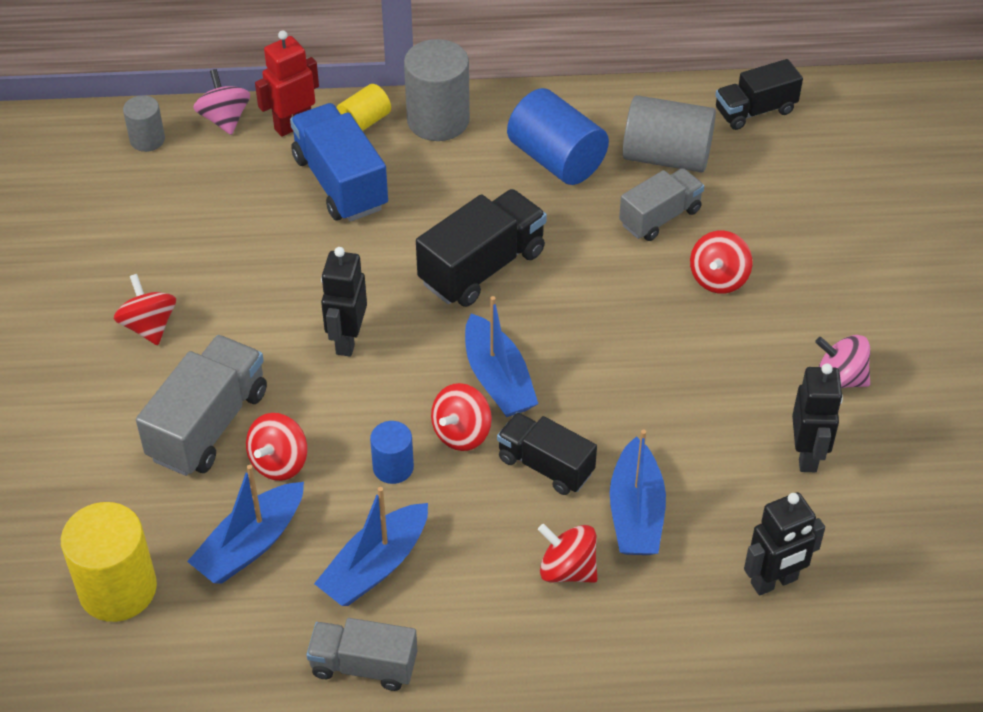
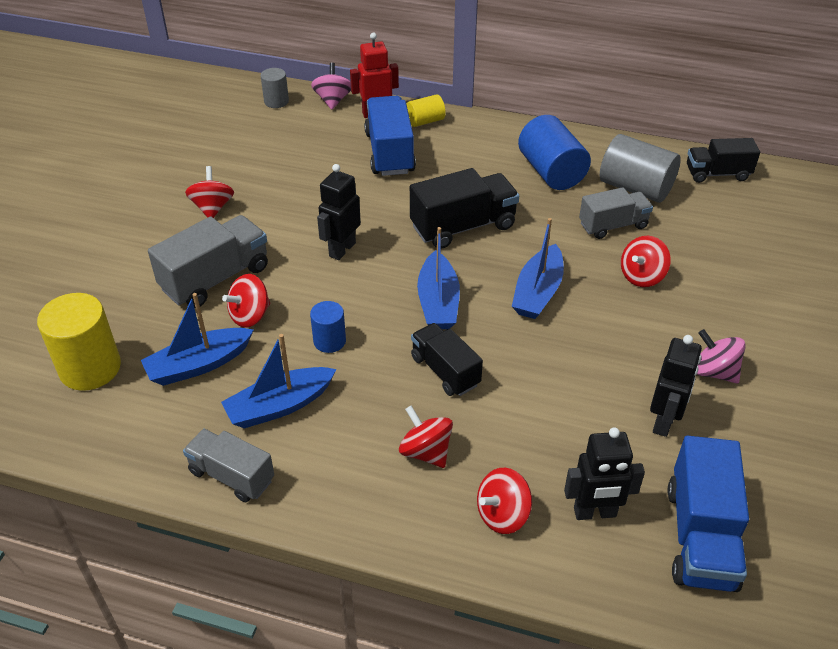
camera: 20 degrees right, 5 degrees down
grey cylinder [404,39,470,141] -> none
red spinning top [431,383,492,451] -> red spinning top moved to [477,468,532,534]
blue boat [610,430,666,555] -> blue boat moved to [512,218,564,319]
none -> blue truck [668,436,749,592]

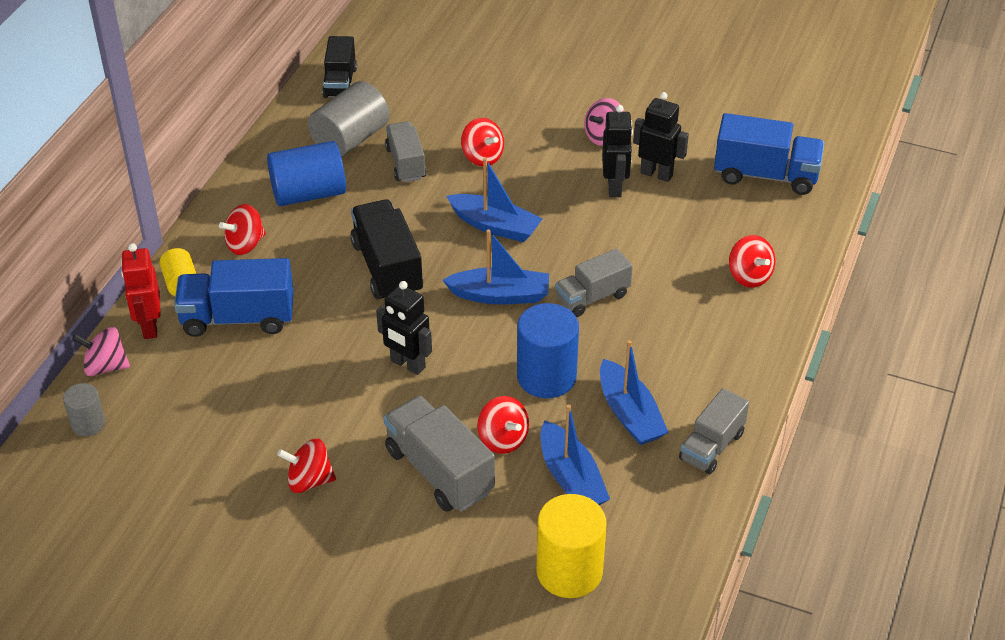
camera: 85 degrees left, 0 degrees up
blue cylinder [310,301,346,353] -> blue cylinder [517,303,579,398], size x1.81
red spinning top [399,405,453,468] -> red spinning top moved to [219,204,266,255]
black truck [411,323,483,396] -> grey truck [555,248,633,317]
black robot [564,427,645,520] -> black robot moved to [602,105,633,197]

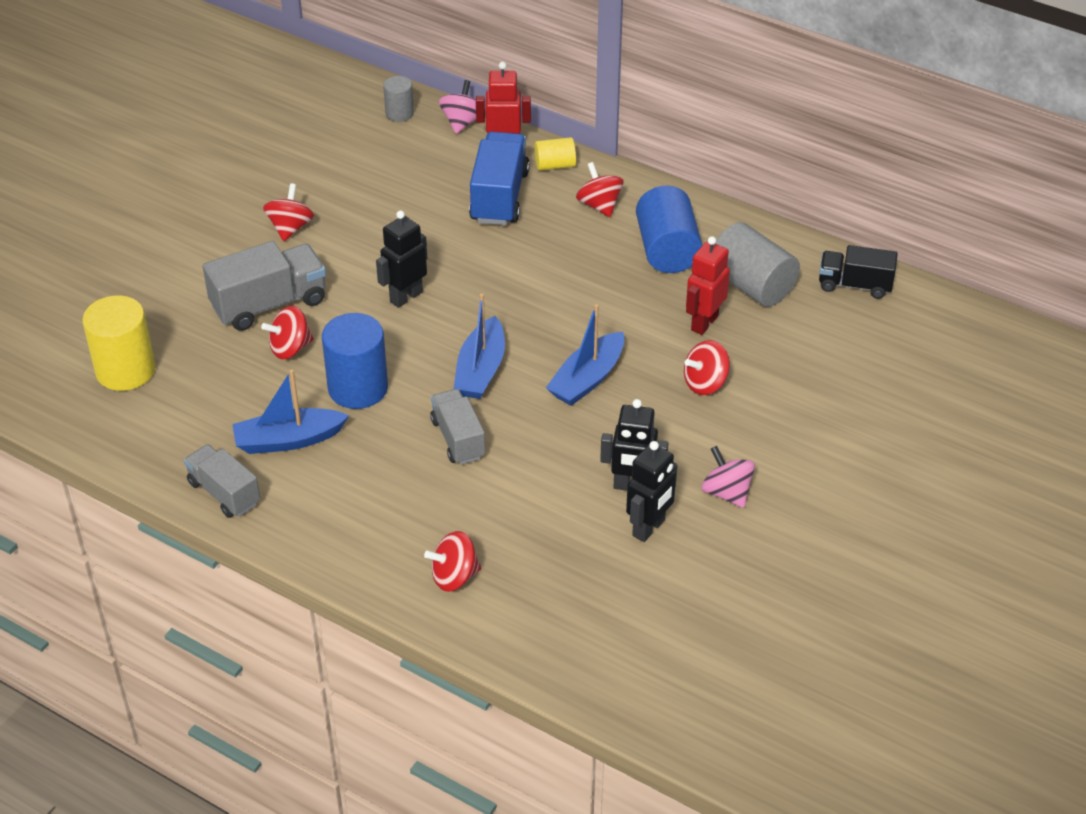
camera: 100 degrees right, 0 degrees up
black truck [350,199,423,299] -> none
grey truck [385,121,426,182] -> red robot [686,236,730,335]
blue boat [541,404,610,505] -> none
blue truck [714,113,824,195] -> none

